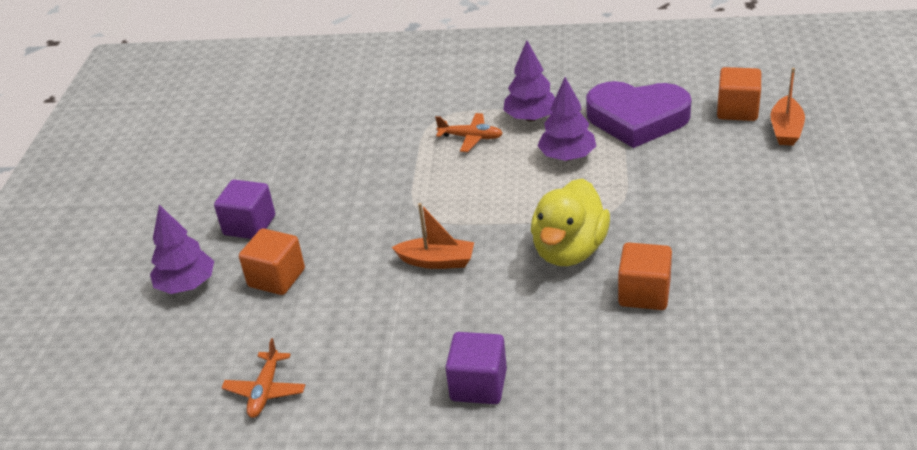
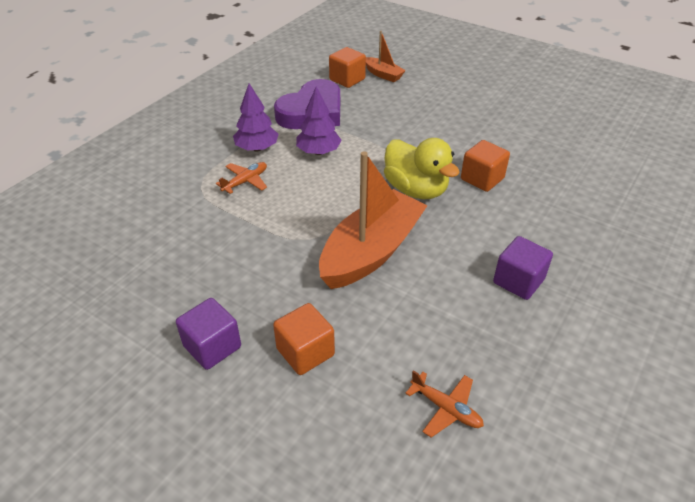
camera: 65 degrees left, 5 degrees up
purple tree [150,205,214,294] -> none
orange boat [392,203,474,269] -> orange boat [319,151,428,289], size x2.07

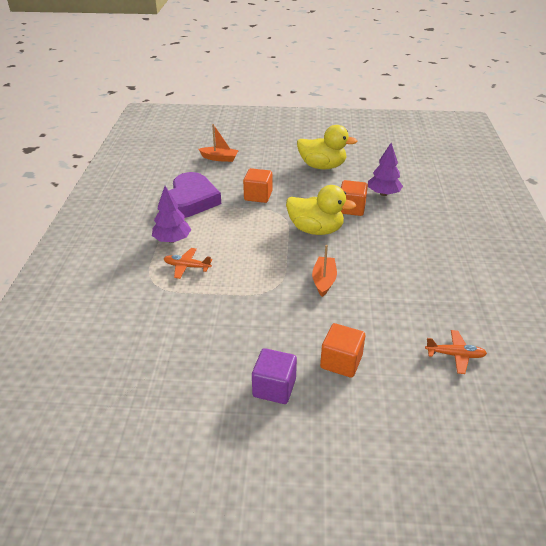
camera: 30 degrees left, 5 degrees down
orange plane [216,162,267,194] -> orange plane turned 90 degrees counterclockwise [164,248,212,279]
purple tree [296,86,342,155] -> purple tree moved to [368,143,403,196]
orange boat [319,151,428,289] -> orange boat [312,245,337,297], size x0.48
orange cube [329,47,366,88] -> orange cube moved to [243,168,272,203]
purple cube [493,236,553,300] -> none
none -> yellow duck [297,125,358,169]

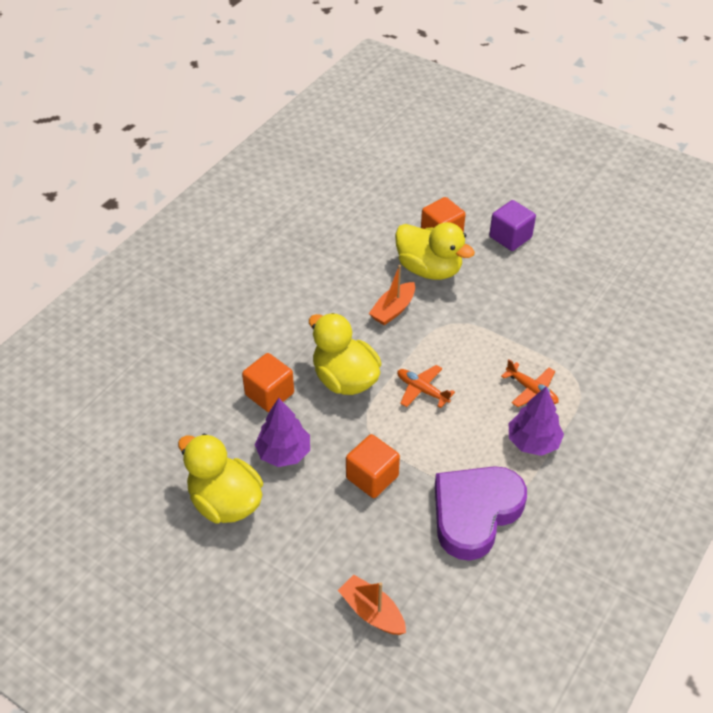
camera: 150 degrees left, 10 degrees up
purple tree [368,143,403,196] -> purple tree moved to [254,398,310,467]
orange plane [425,330,487,374] -> orange plane moved to [397,365,455,408]
none -> yellow duck [395,222,475,280]

